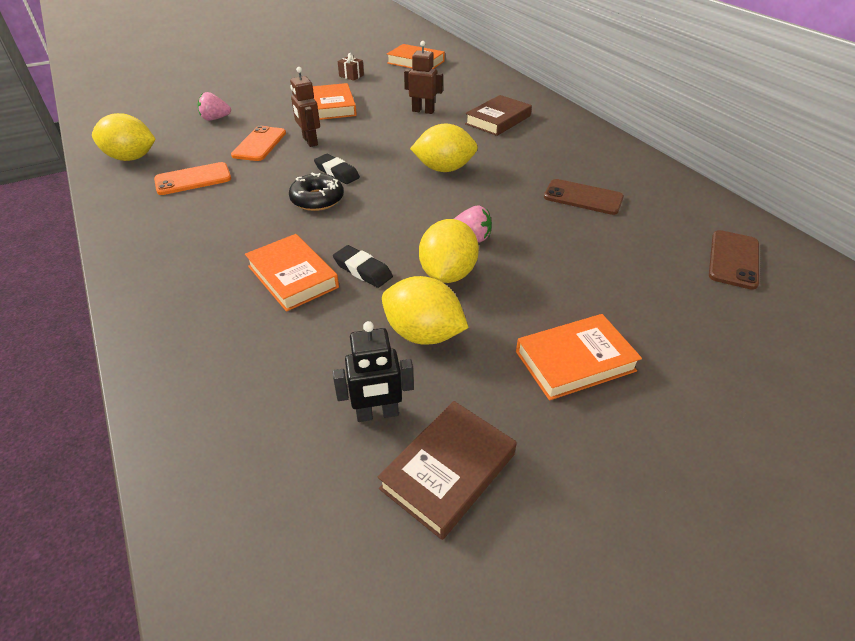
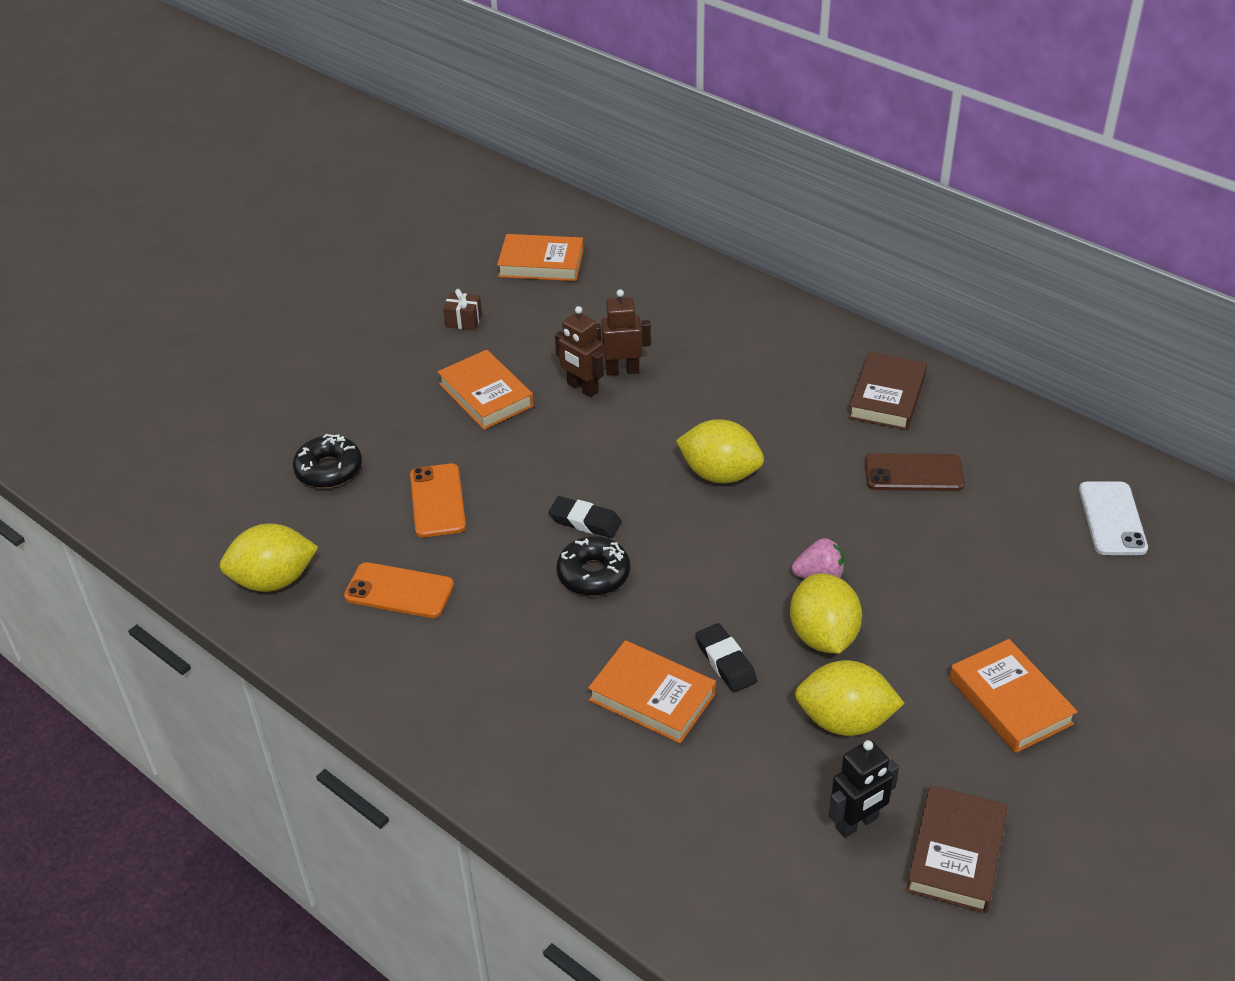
camera: 20 degrees left, 0 degrees up
orange phone [154,162,231,195] -> orange phone turned 60 degrees clockwise [344,562,454,618]
pink strawberry [197,92,231,121] -> black donut [293,434,362,488]
brown robot [290,67,320,147] -> brown robot moved to [555,306,604,397]
black eraser [333,245,393,288] -> black eraser turned 45 degrees clockwise [696,623,757,693]
yellow lemon [410,124,478,172] -> yellow lemon turned 45 degrees clockwise [676,419,764,483]
brown book [465,95,532,136] -> brown book moved to [848,352,927,430]
orange book [516,314,642,400] -> orange book turned 75 degrees counterclockwise [949,639,1078,753]
brown phone [709,230,759,290] -> white phone [1079,482,1148,555]

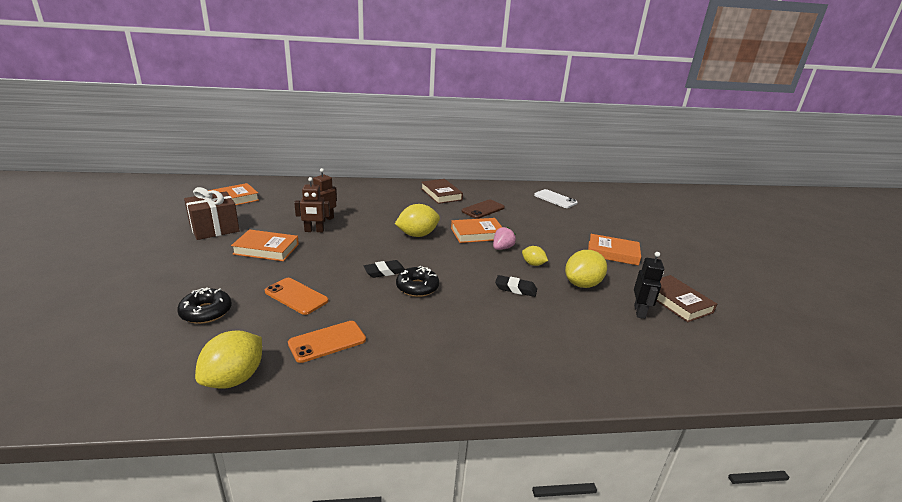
camera: 50 degrees left, 15 degrees down
brown gift [443,289,482,331] -> brown gift [184,187,240,240], size x2.12
orange book [588,640,716,744] -> orange book moved to [451,218,502,243]
yellow lemon [790,573,862,654] -> yellow lemon [522,246,548,266], size x0.56

